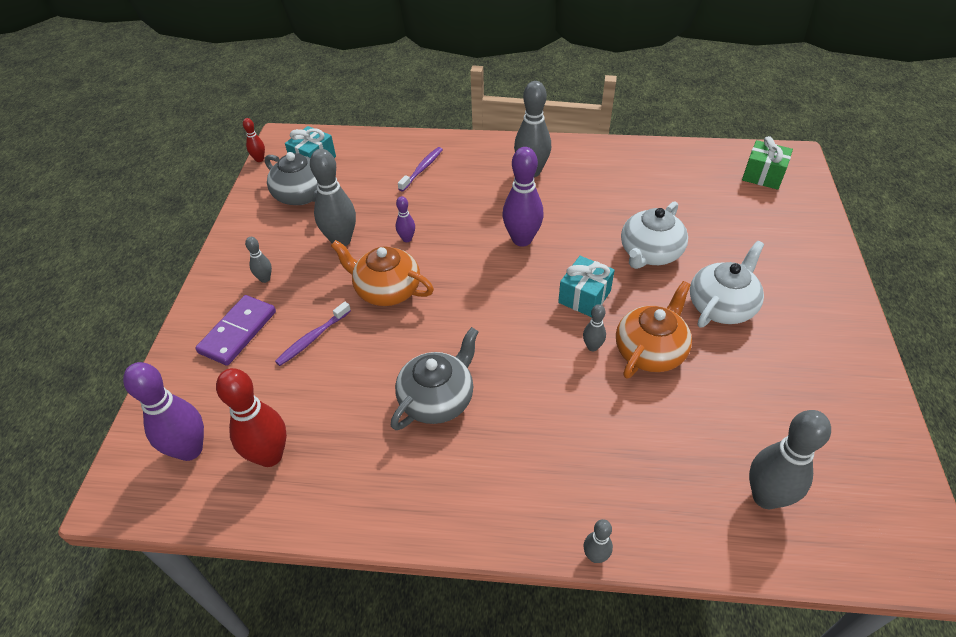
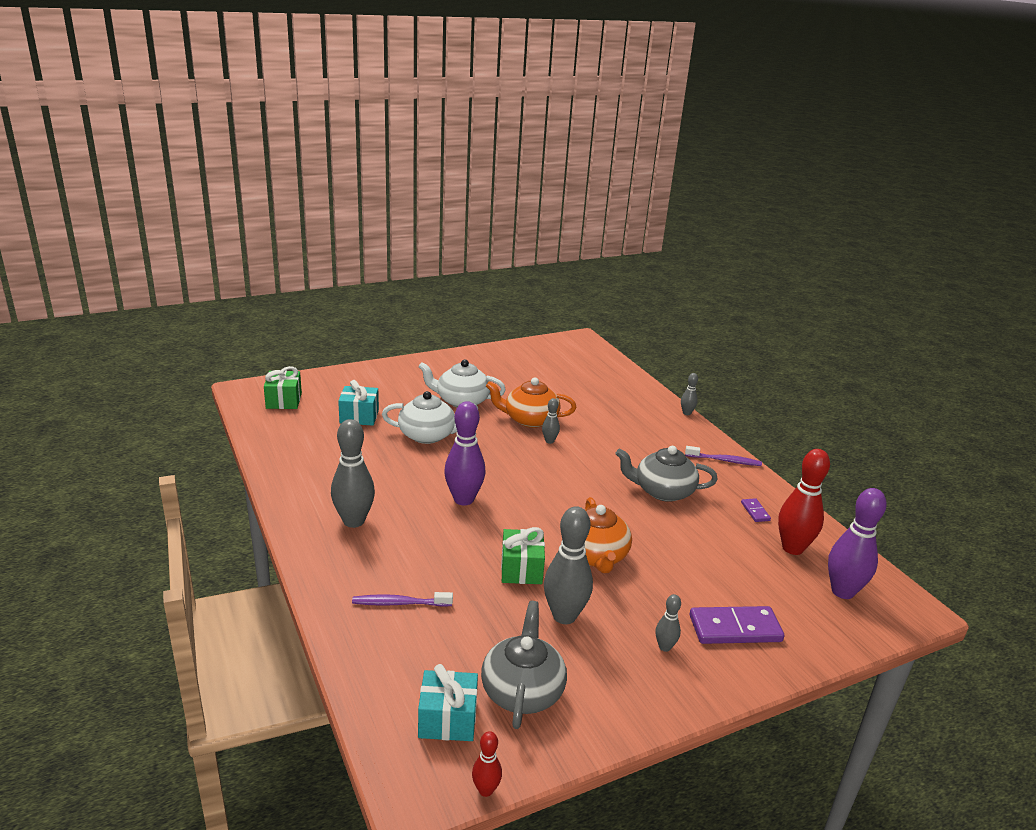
camera: 125 degrees left, 20 degrees down
purple toothbrush [275,302,351,366] -> purple toothbrush moved to [685,446,762,466]
purple bowling pin [396,196,415,242] -> green gift [501,527,545,584]
turquoise gift [558,256,615,317] -> turquoise gift moved to [338,380,379,426]
grey bowling pin [749,410,831,509] -> none
none -> purple domino [741,498,771,522]

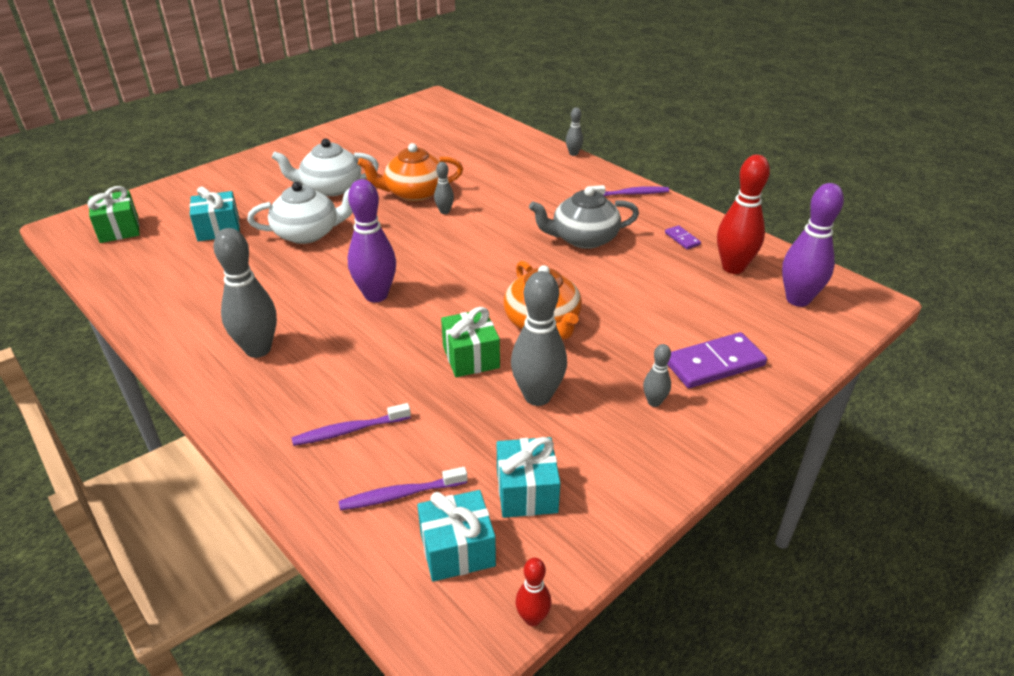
camera: 15 degrees left, 10 degrees up
grey teapot [481,601,567,729] -> turquoise gift [497,437,560,518]
none -> purple toothbrush [339,467,467,510]

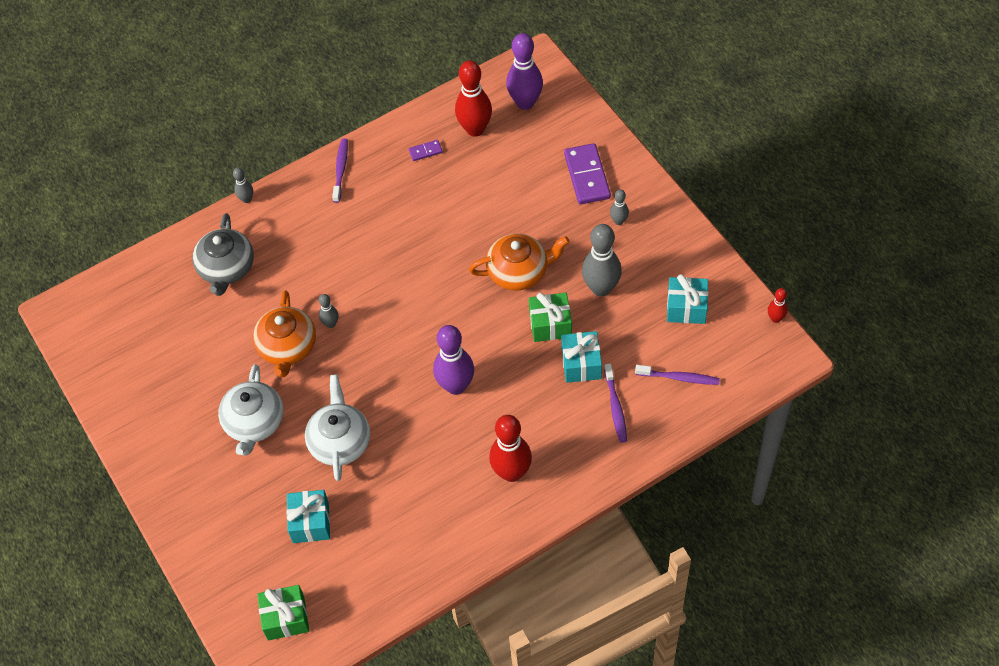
camera: 75 degrees left, 20 degrees up
grey bowling pin [214,228,277,358] -> red bowling pin [489,415,532,482]
purple toothbrush [339,467,467,510] -> purple toothbrush turned 75 degrees counterclockwise [635,365,720,385]
turquoise gift [417,490,496,582] -> turquoise gift moved to [561,331,602,383]
grey teapot [529,186,639,249] -> grey teapot moved to [193,213,254,296]

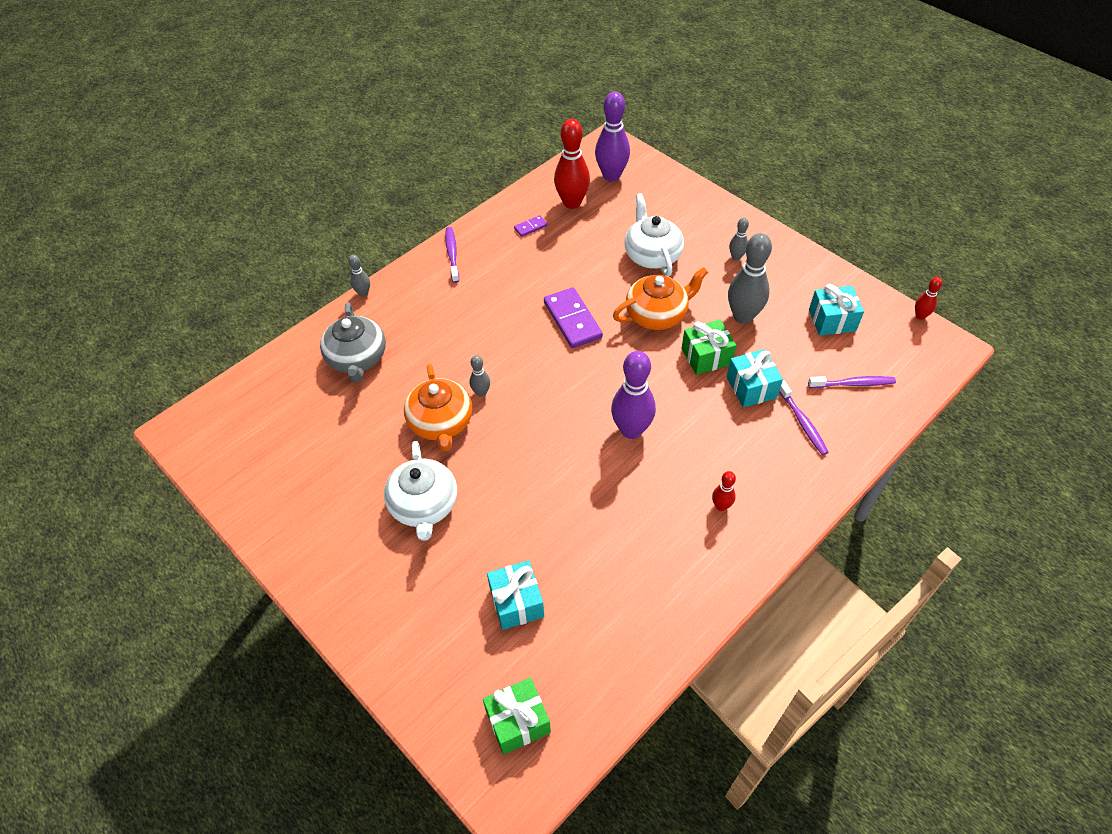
camera: 15 degrees left, 5 degrees down
white teapot [305,374,370,481] -> white teapot moved to [624,193,684,276]
red bowling pin [489,415,532,482] -> red bowling pin [712,471,736,511], size x0.49
purple domino [564,143,611,204] -> purple domino moved to [544,287,603,348]

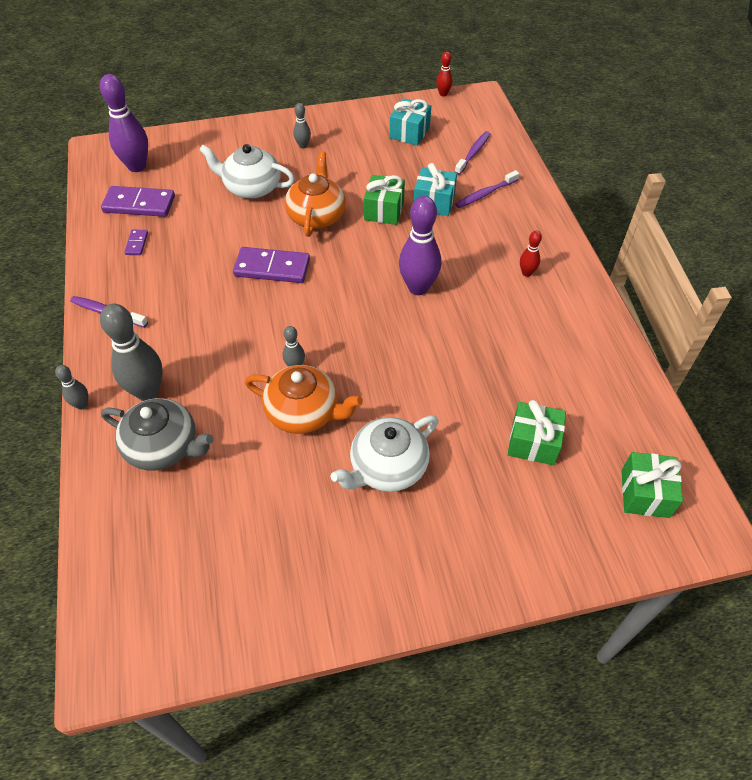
camera: 60 degrees left, 0 degrees up
white teapot [384,441,457,541] -> white teapot turned 120 degrees clockwise [330,416,439,492]
turquoise gift [487,560,544,630] -> green gift [508,400,566,465]
red bowling pin [554,119,590,209] -> purple domino [101,186,175,217]
grey bowling pin [728,233,772,324] -> grey bowling pin moved to [100,304,163,401]
purple toothbrush [779,380,829,455] -> purple toothbrush turned 135 degrees clockwise [455,170,519,208]

